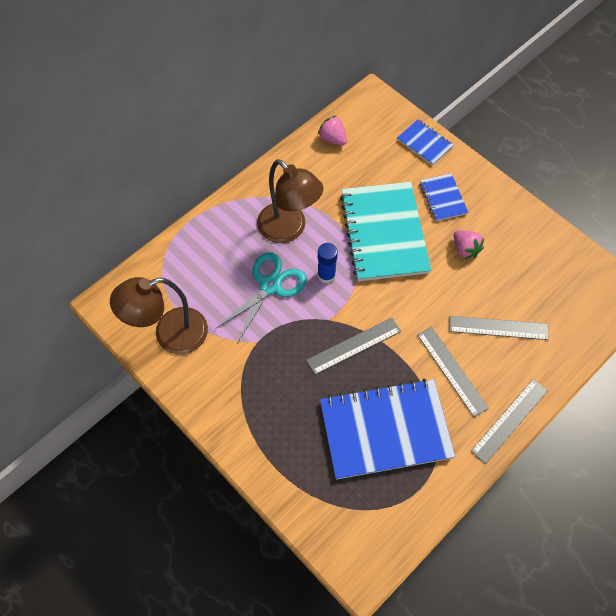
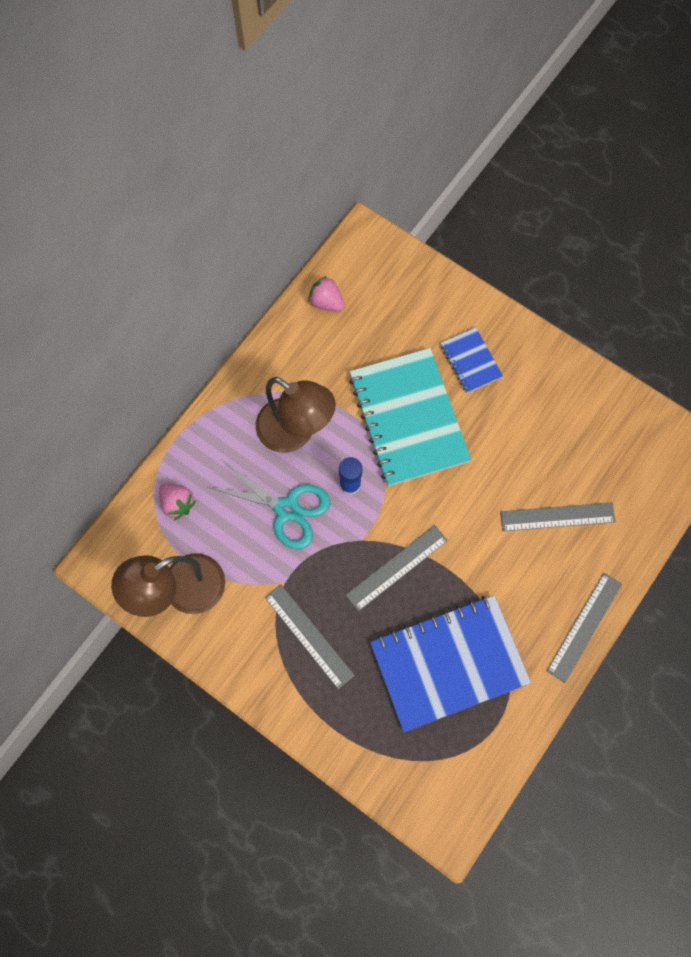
camera: 10 degrees left, 10 degrees up
turquoise scissors [216,252,307,344] -> turquoise scissors turned 90 degrees clockwise [208,460,330,550]
blue notebook [397,119,454,166] -> none
grey ruler [417,327,489,417] -> grey ruler moved to [265,584,355,689]
pink strawberry [454,230,484,259] -> pink strawberry moved to [159,483,197,520]

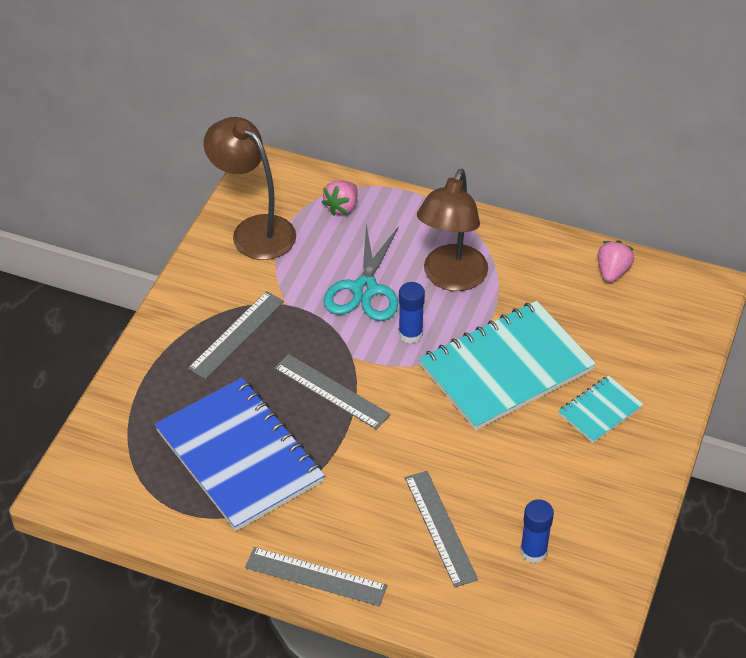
camera: 75 degrees right, 25 degrees down
blue notebook [440,327,503,393] -> turquoise notebook [558,375,644,443]
none -> blue glue stick [520,499,554,563]

